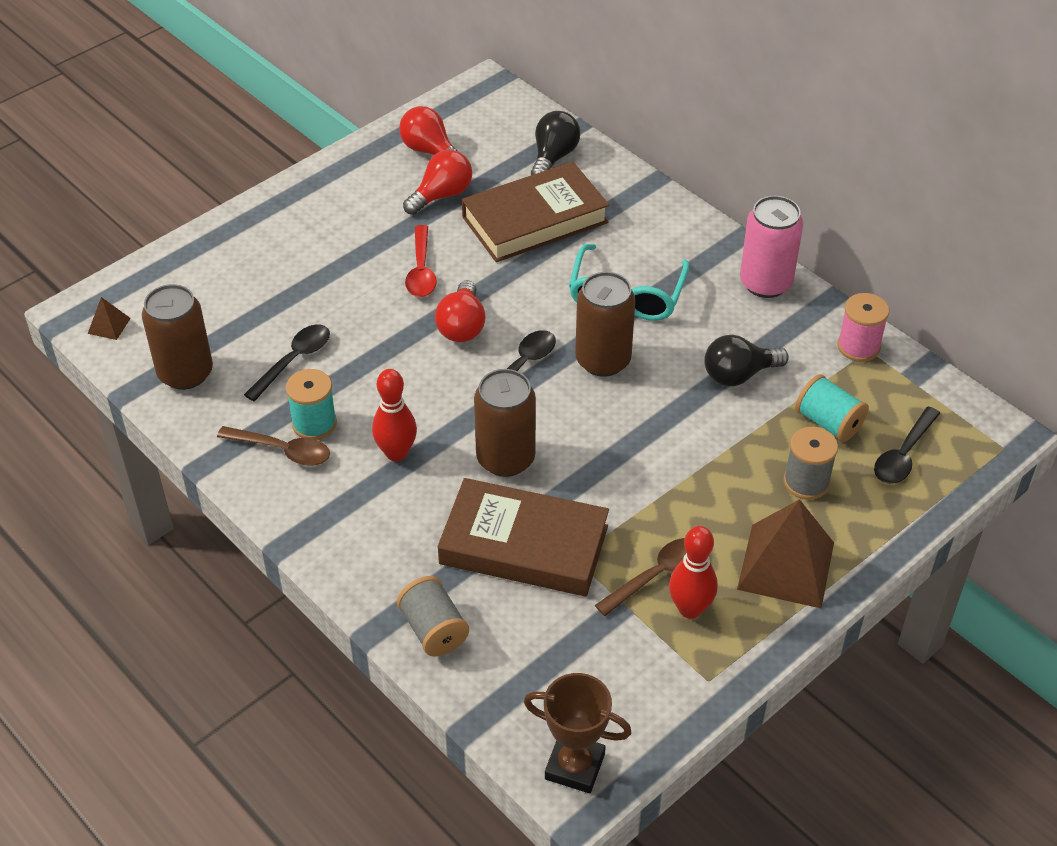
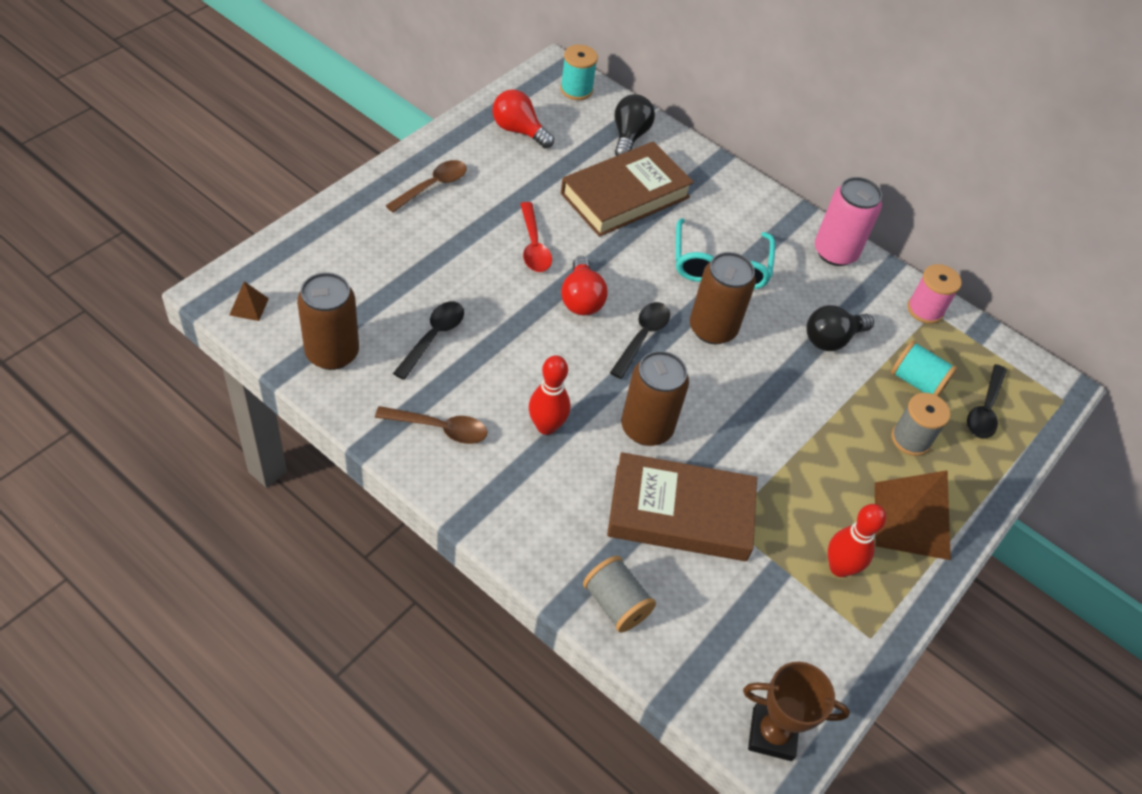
camera: 15 degrees left, 5 degrees up
turquoise spool [286,369,337,440] -> turquoise spool moved to [560,45,598,100]
red light bulb [403,150,472,215] -> none
brown spoon [595,538,686,616] -> brown spoon moved to [385,160,467,213]

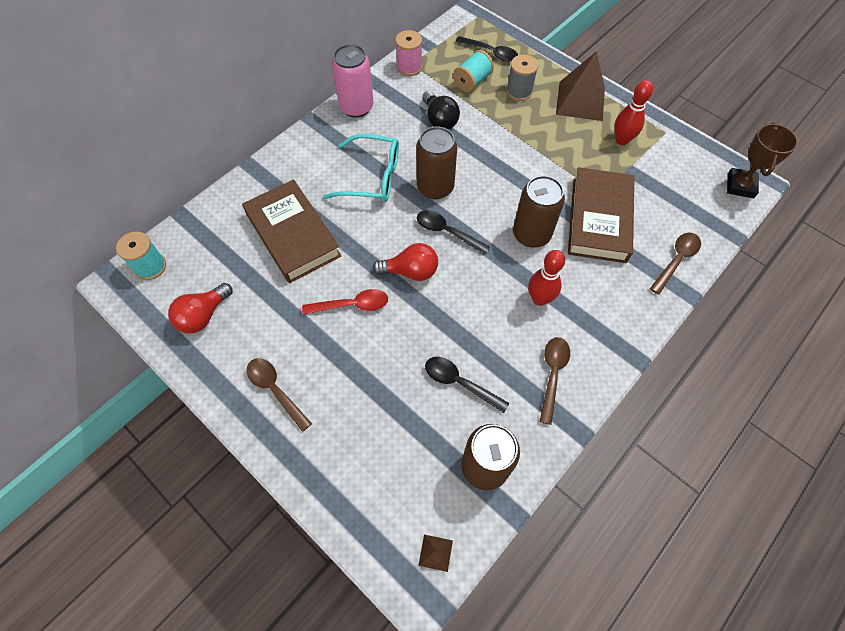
camera: 80 degrees left, 10 degrees up
grey spool [583,556,656,633] -> brown spoon [650,233,701,294]
black light bulb [615,94,655,156] -> none

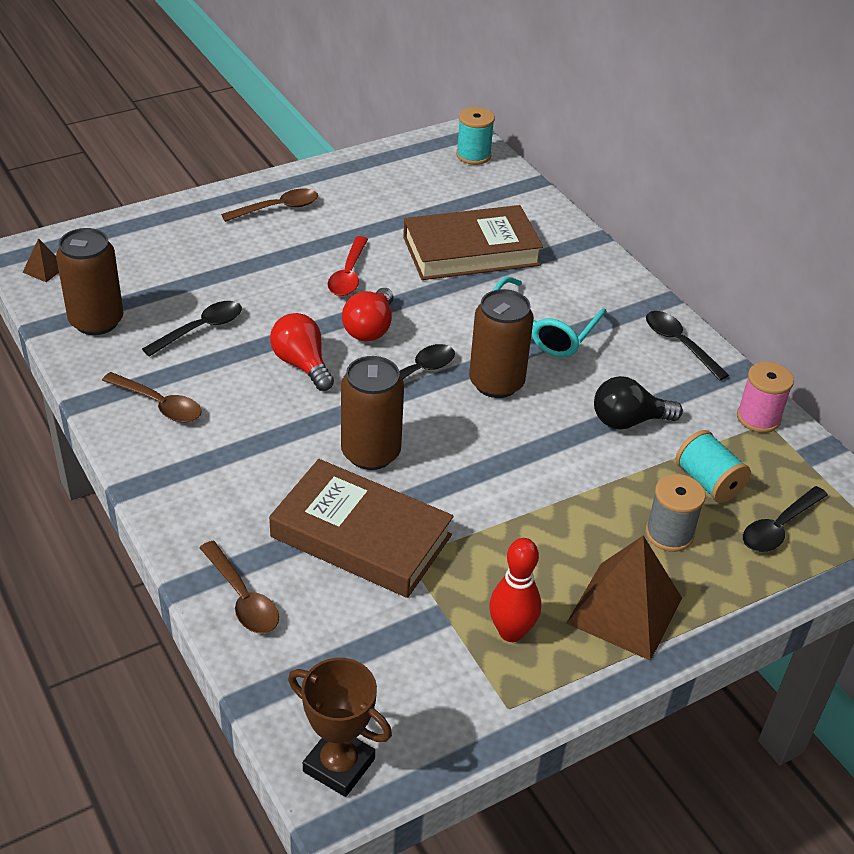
camera: 105 degrees right, 20 degrees down
red light bulb [168,283,233,333] -> red light bulb moved to [270,313,334,391]
pink can [332,44,374,118] -> black spoon [646,311,729,381]
red bowling pin [528,250,565,306] -> none

